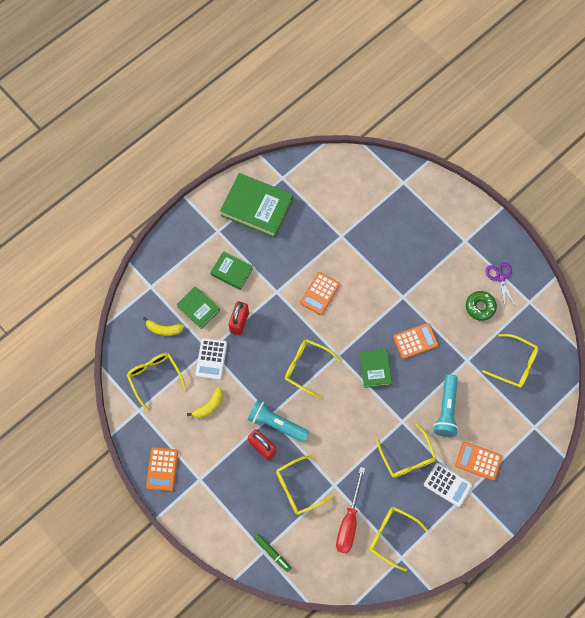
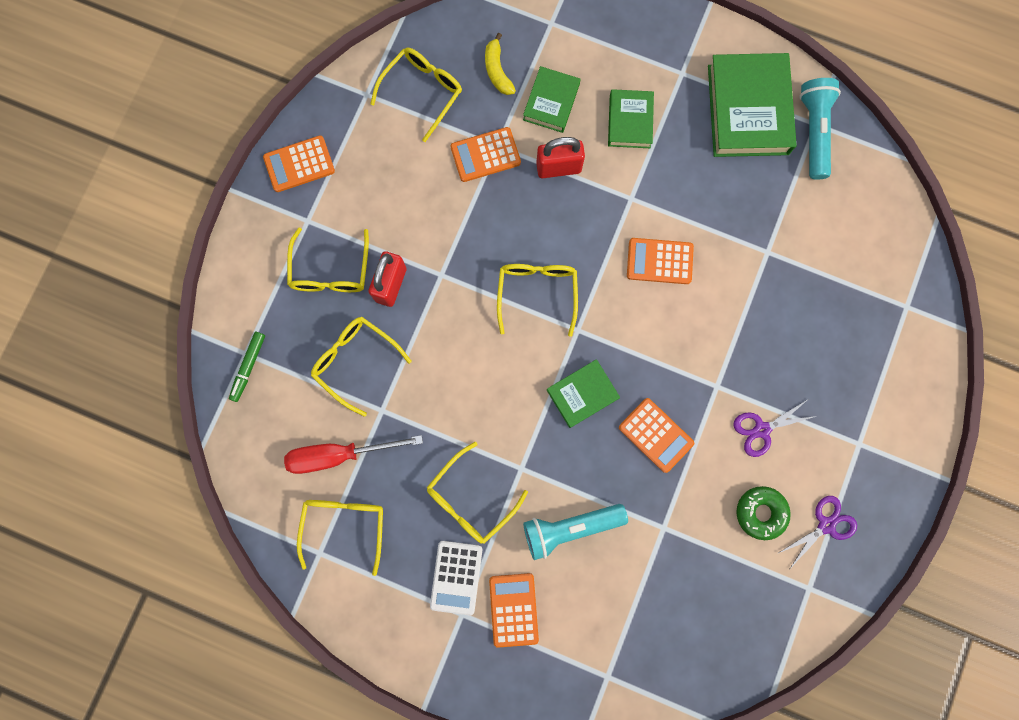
camera: 65 degrees right, 10 degrees up
yellow banana [187,387,223,418] -> none
white calculator [196,338,227,380] -> orange calculator [450,127,521,182]
turquoise flashlight [247,400,309,442] -> turquoise flashlight moved to [799,78,841,180]
yellow glasses [482,334,538,388] -> yellow glasses moved to [287,228,369,292]
none -> purple scissors [734,400,817,457]

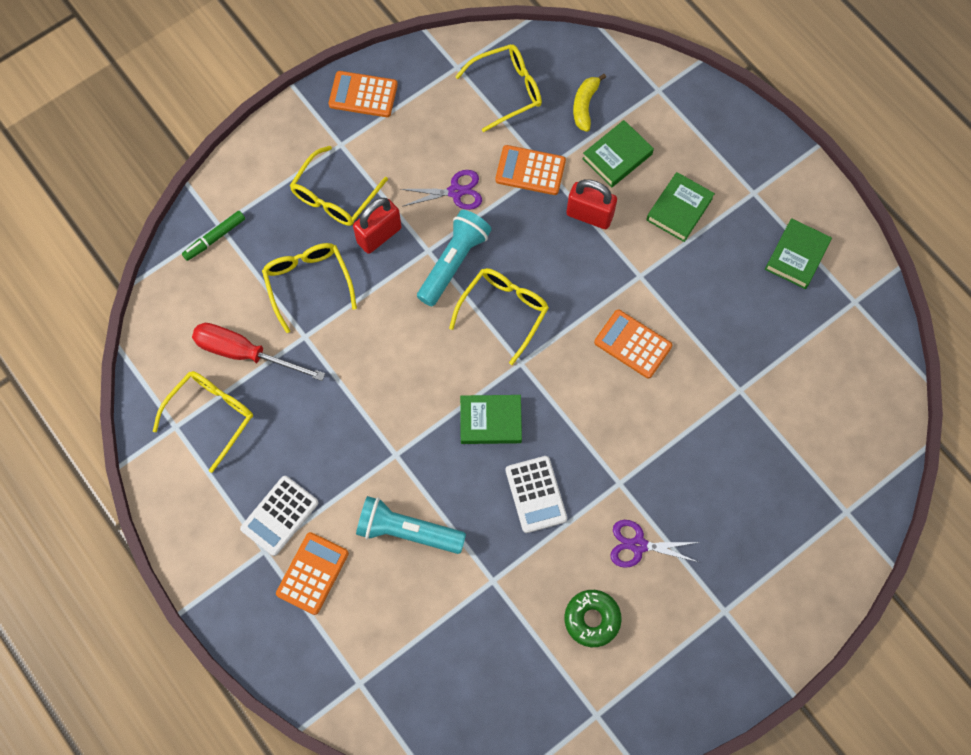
camera: 30 degrees right, 10 degrees down
yellow glasses [427,442,528,544] -> none
orange calculator [619,398,694,473] -> white calculator [506,456,567,533]
green book [708,53,797,157] -> green book [765,218,832,289], size x0.56
purple scissors [777,496,857,568] -> purple scissors moved to [400,170,482,210]
turquoise flashlight [799,78,841,180] -> turquoise flashlight moved to [417,210,492,306]

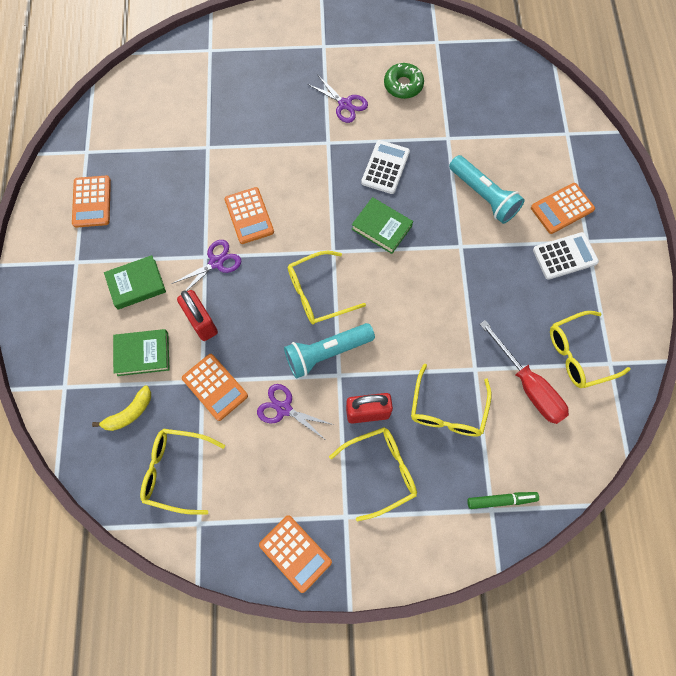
camera: 145 degrees left, 0 degrees up
green book [765,218,832,289] -> orange calculator [72,176,111,228]
none -> purple scissors [172,240,241,291]

